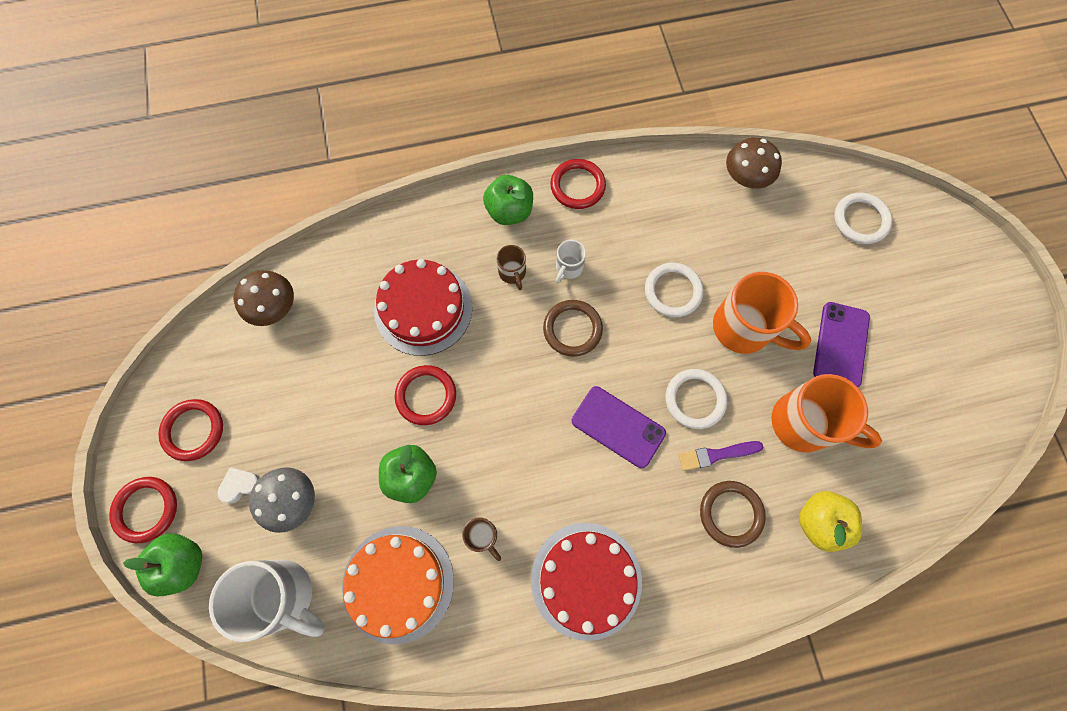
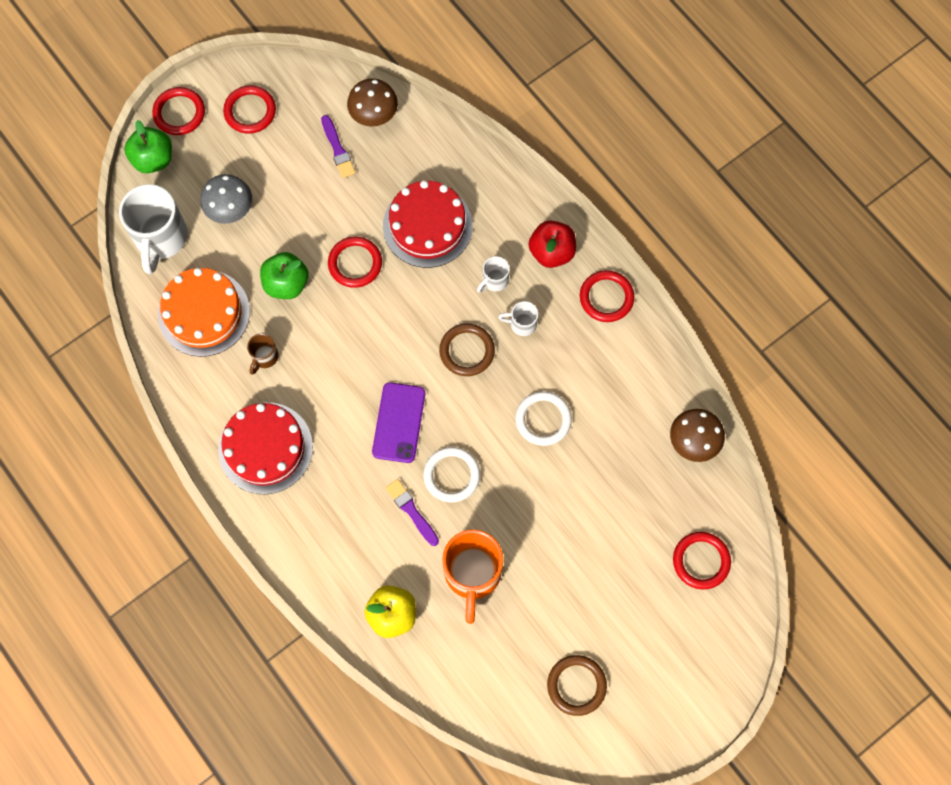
camera: 65 degrees right, 0 degrees up
white heart [217,467,260,503] -> none
green apple [483,175,533,225] -> red apple [529,220,576,268]
brown mug [497,245,526,290] -> white mug [477,256,510,293]
brown ring [700,481,766,548] -> brown ring moved to [547,655,607,716]
orange mug [713,272,811,354] -> none
purple phone [813,302,870,387] -> none
white ring [834,193,892,244] -> red ring [673,532,731,589]
none -> purple brush [321,115,356,178]

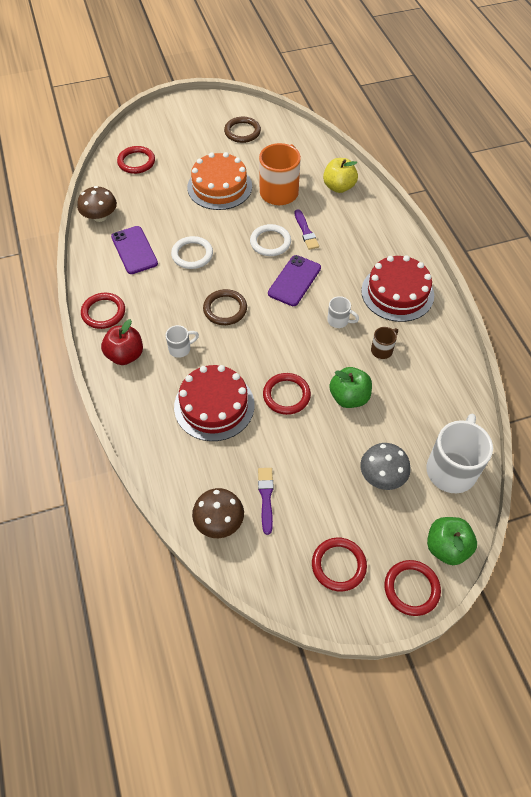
camera: 160 degrees left, 15 degrees down
orange cake [158,268,250,357] -> orange cake moved to [187,152,252,210]
white mug [498,301,538,336] -> white mug moved to [327,296,359,328]
none -> purple phone [111,226,158,274]

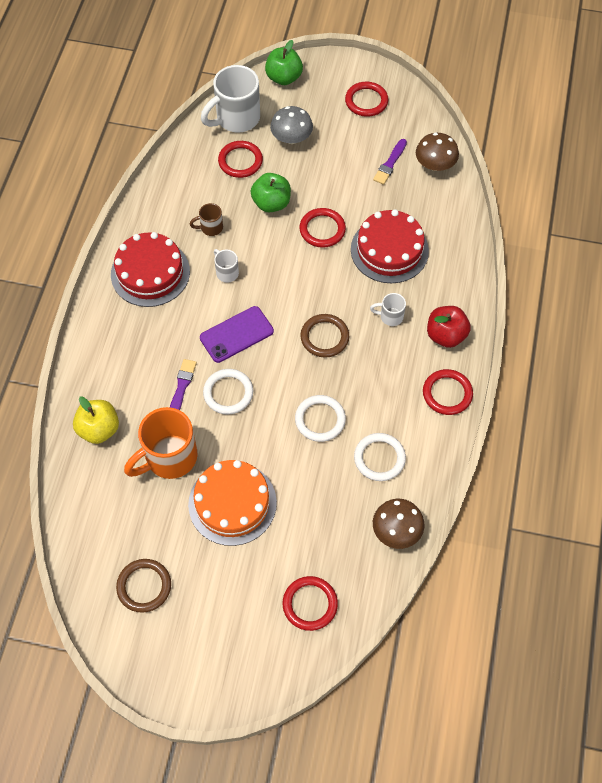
camera: 150 degrees left, 5 degrees up
purple phone [111,226,158,274] -> white ring [354,433,406,481]
red ring [384,560,441,616] -> red ring moved to [218,141,263,178]

